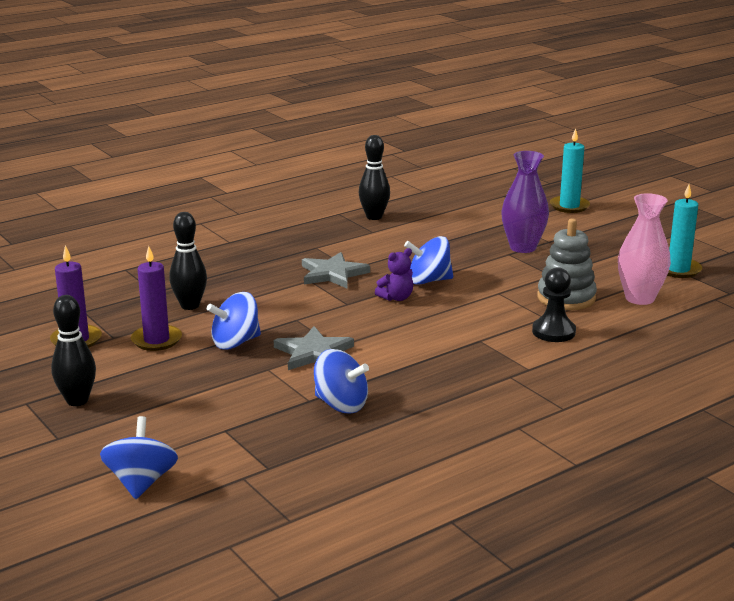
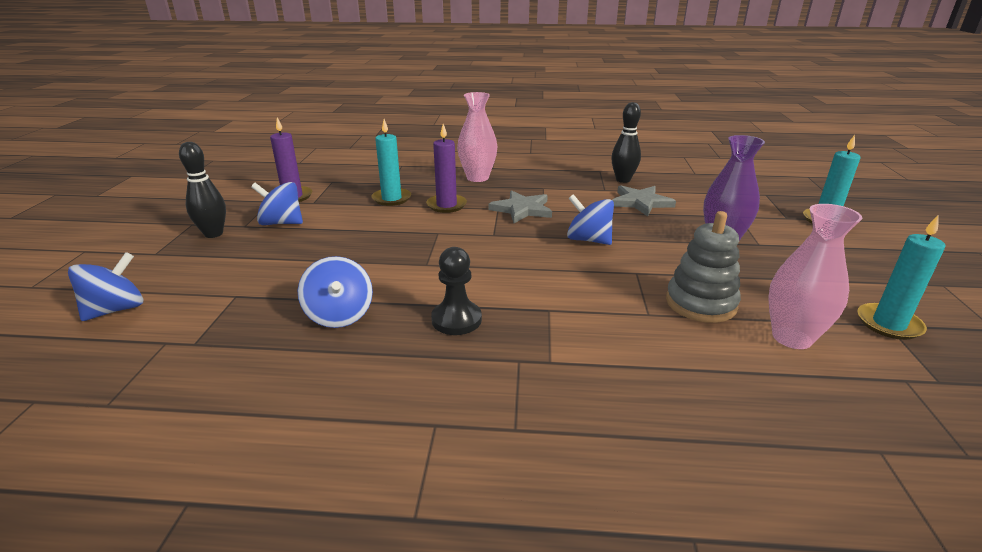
camera: 40 degrees right, 5 degrees up
purple candle [131,246,182,351] -> purple candle moved to [426,124,467,213]
black bowling pin [169,212,207,310] -> turquoise candle [371,119,411,206]
blue spinning top [207,292,261,350] -> blue spinning top moved to [251,182,303,225]
grey star [274,326,354,370] -> grey star moved to [613,185,676,216]
purple teddy bear [375,248,413,301] -> none
black pawn [532,267,576,342] -> black pawn moved to [431,247,482,335]
none -> pink vase [457,92,497,182]

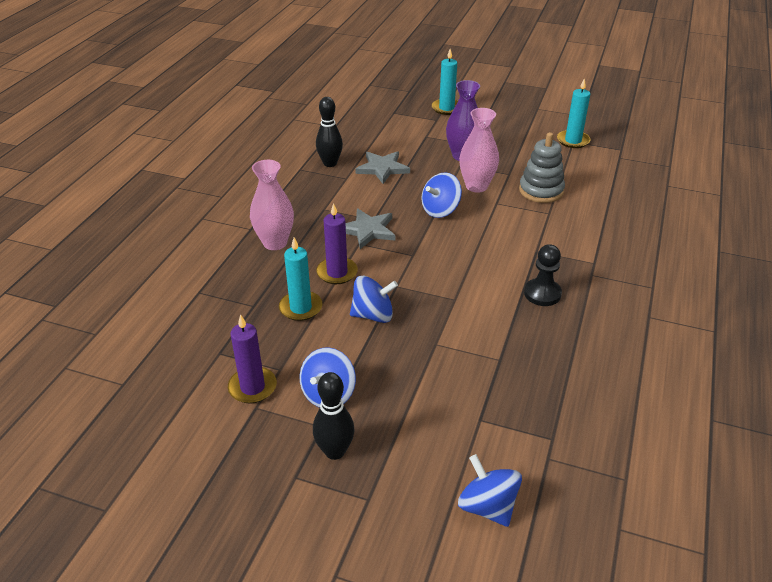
camera: 75 degrees left, 10 degrees up
blue spinning top [298,256,373,328] -> blue spinning top moved to [350,276,398,323]
pink vase [768,204,862,349] -> pink vase moved to [459,108,499,193]

